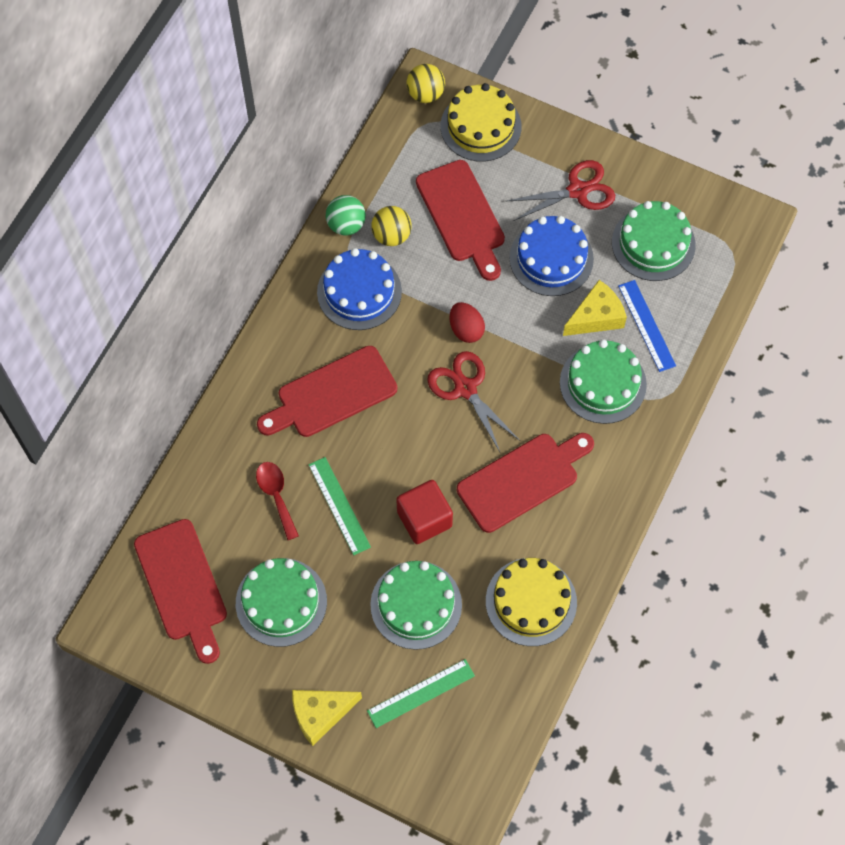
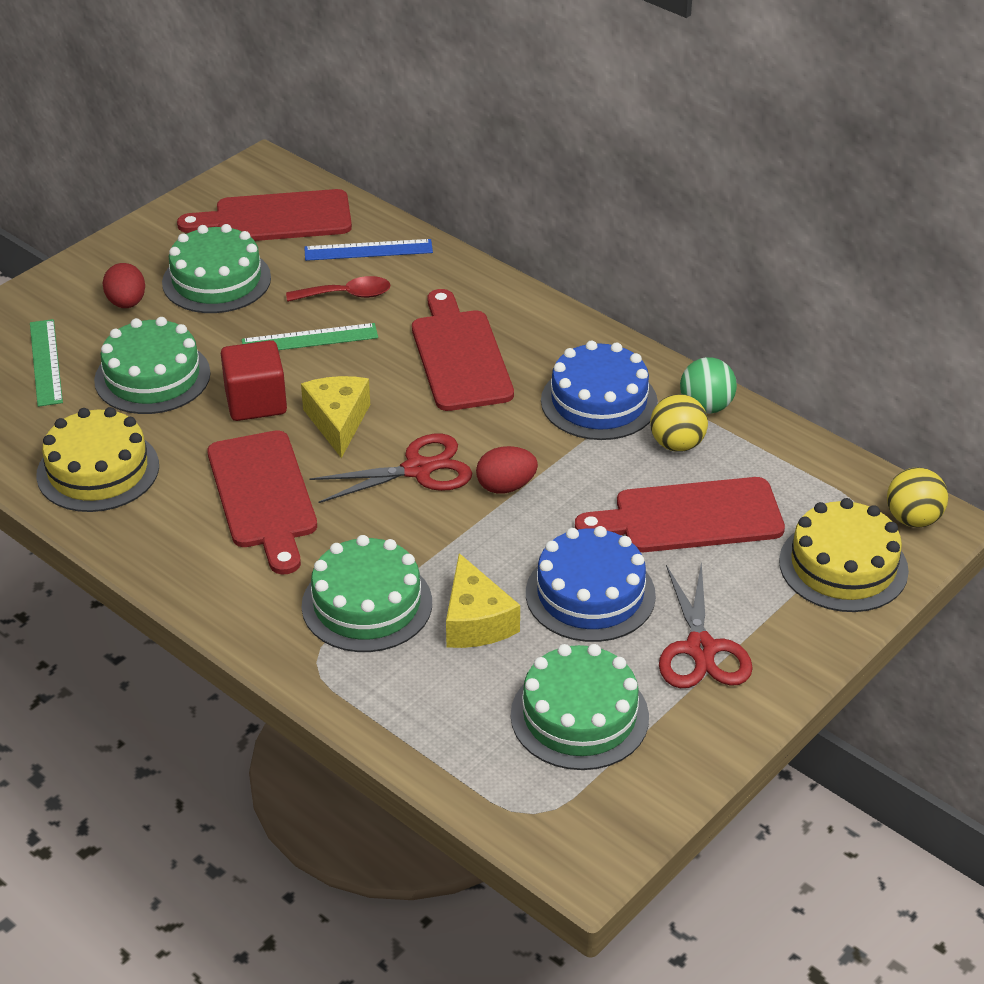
camera: 105 degrees right, 25 degrees down
yellow cheese [292,690,362,746] -> yellow cheese moved to [301,376,370,458]
blue ruler [618,280,676,372] -> blue ruler moved to [304,239,433,261]
none -> red egg [103,263,145,308]

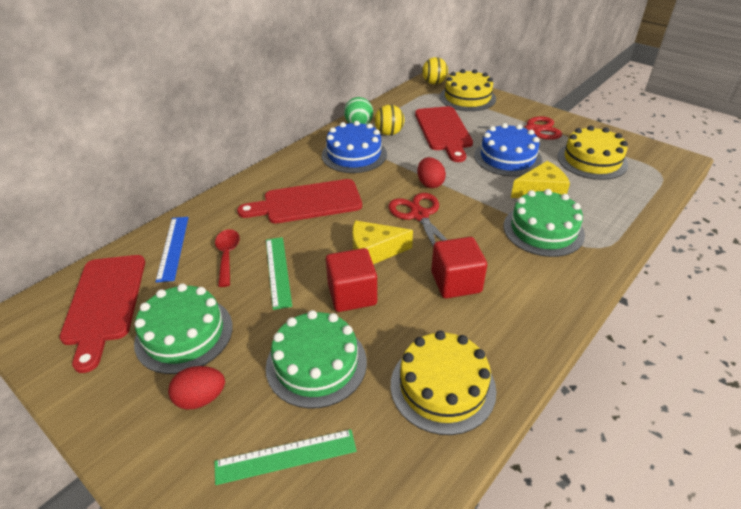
camera: 90 degrees left, 0 degrees up
red cutting board [207,430,317,574] -> red cube [431,237,487,298]
green cake [511,644,649,770] -> yellow cake [558,125,628,180]

